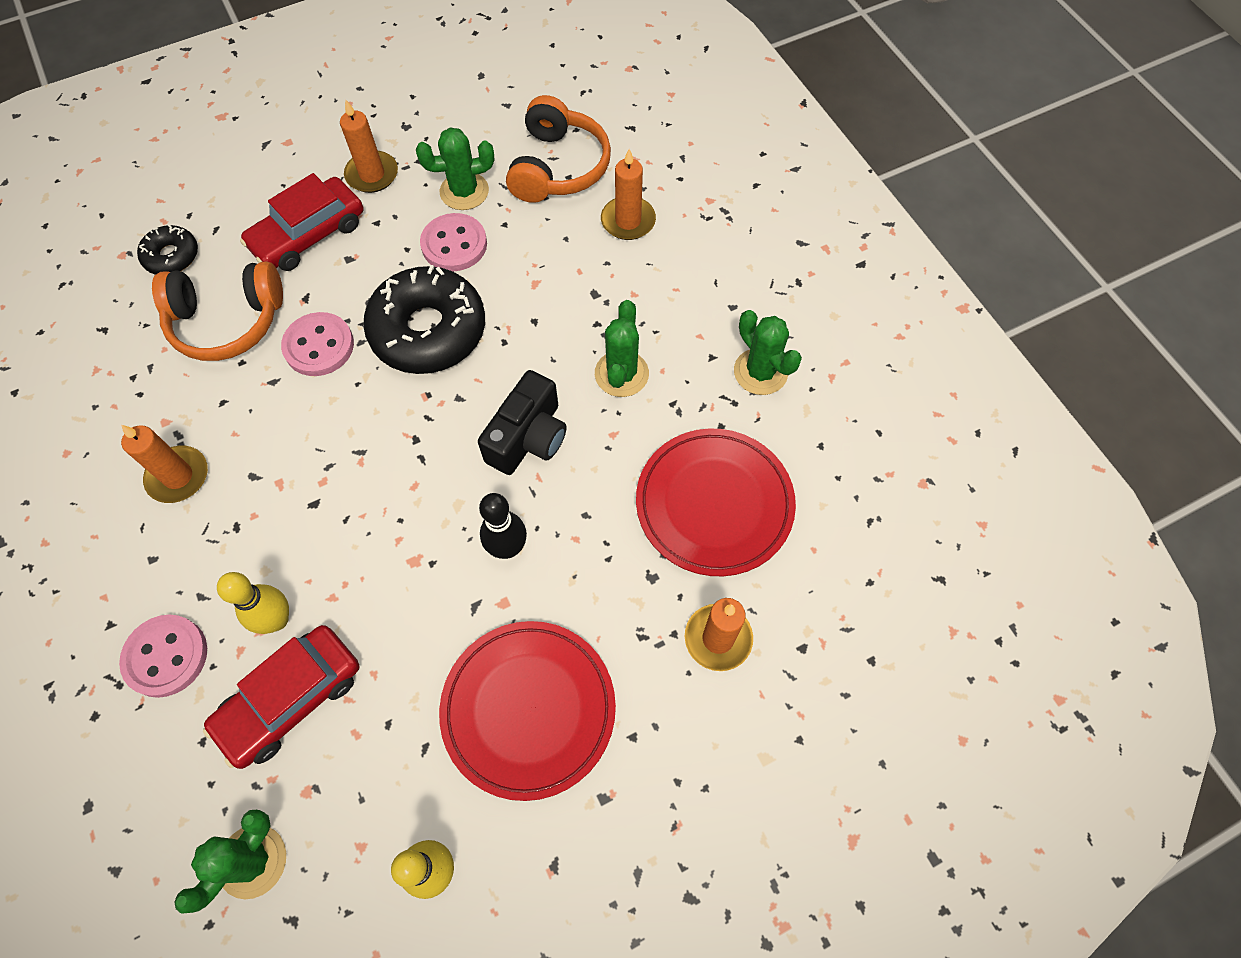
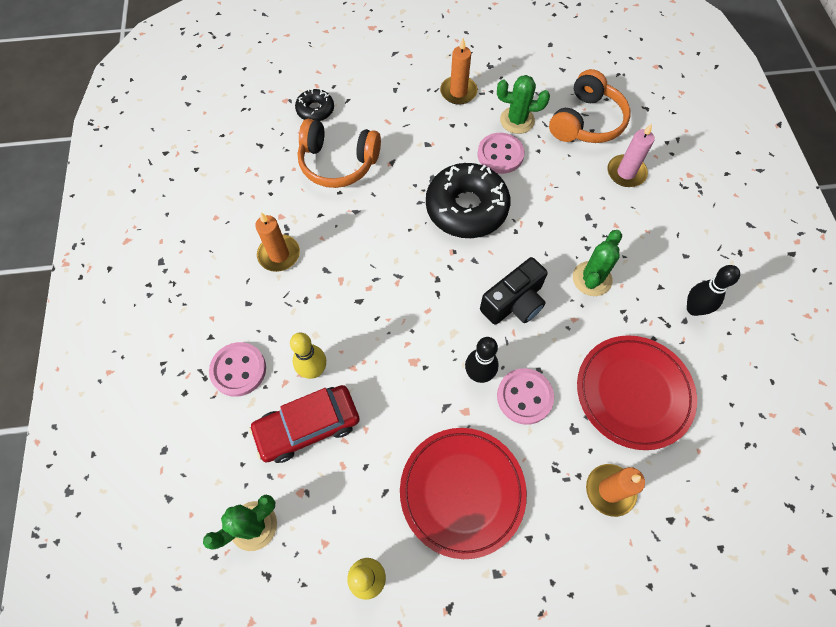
camera: 20 degrees right, 0 degrees up
red car [240,173,363,271] -> none
pink button [281,312,354,376] -> pink button moved to [497,368,554,425]
orange candle [601,149,656,240] -> pink candle [607,124,655,187]
green cactus [734,310,802,395] -> black bowling pin [687,265,740,316]

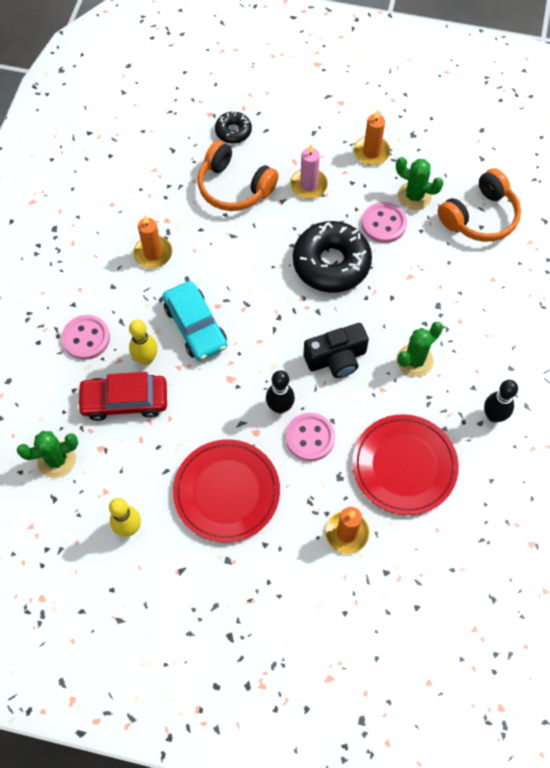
camera: 20 degrees right, 0 degrees up
pink candle [607,124,655,187] -> pink candle moved to [290,144,328,199]
none -> turquoise car [163,281,227,361]

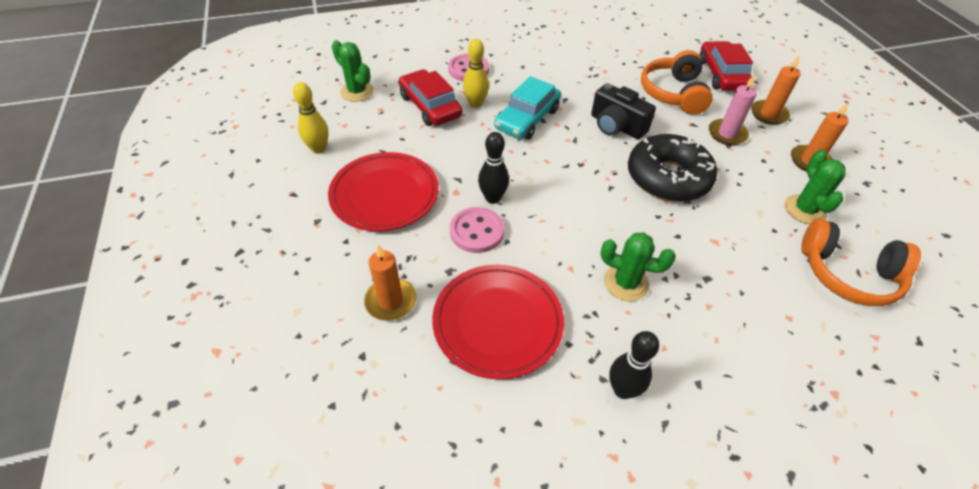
camera: 60 degrees right, 15 degrees down
orange candle [134,215,172,268] -> orange candle moved to [751,56,801,125]
black donut [215,111,252,144] -> red car [699,41,753,91]
black camera [303,323,369,378] -> black camera moved to [591,83,656,139]
pink button [362,202,407,243] -> none

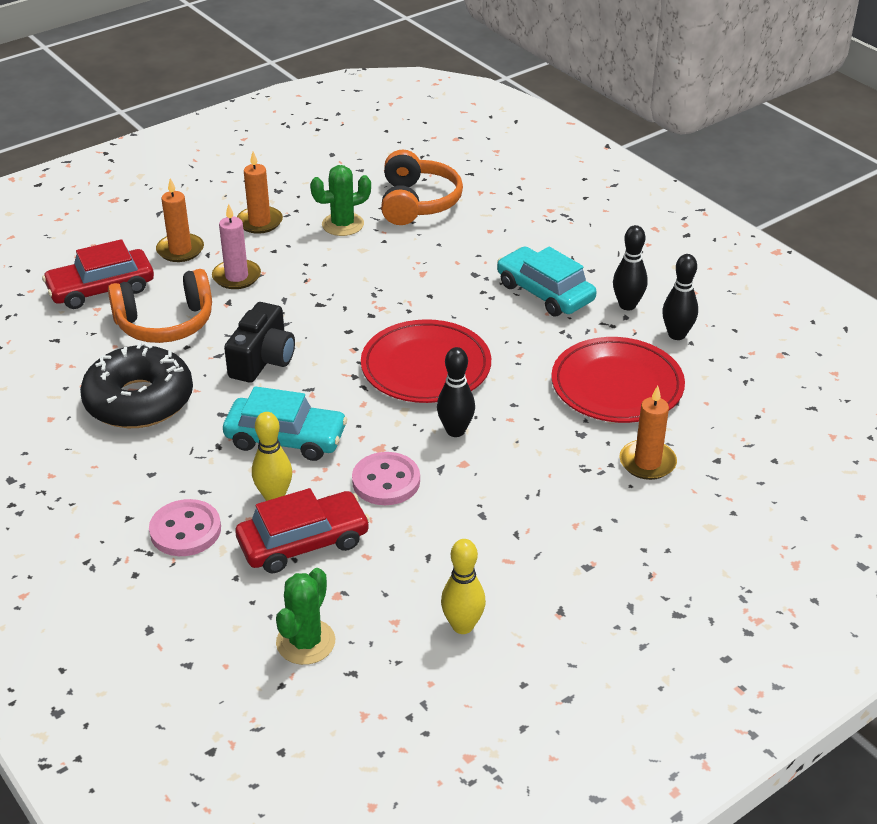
camera: 110 degrees left, 10 degrees down
red plate [328,152,439,231] -> red plate moved to [361,319,491,403]
red car [399,69,462,126] -> red car turned 150 degrees counterclockwise [235,488,370,573]
pink button [450,207,504,253] -> pink button moved to [352,452,420,505]
green cactus [601,233,676,301] -> none
black donut [628,134,717,202] -> black donut moved to [80,342,193,428]
none -> turquoise car [497,247,597,316]
none -> black bowling pin [662,254,698,340]

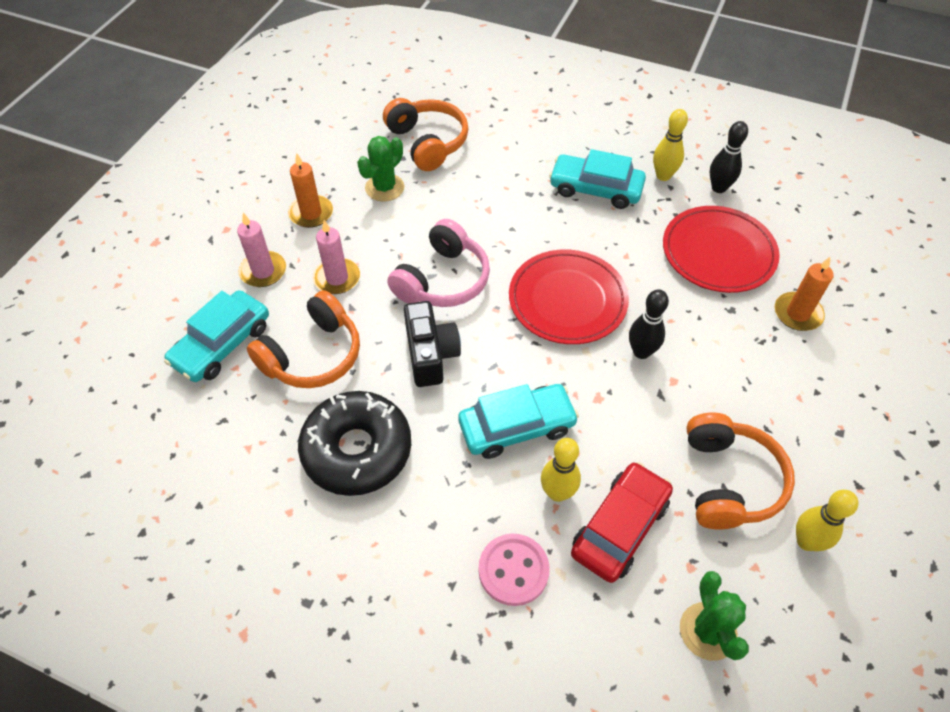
camera: 30 degrees left, 15 degrees up
red car [42,239,154,309] -> turquoise car [164,290,269,382]
orange candle [156,178,204,262] -> pink candle [237,213,286,287]
pink button [352,452,420,505] -> none
black bowling pin [613,225,648,310] -> yellow bowling pin [653,109,688,181]
none -> pink headphones [387,219,490,307]
none -> orange headphones [687,412,795,529]

